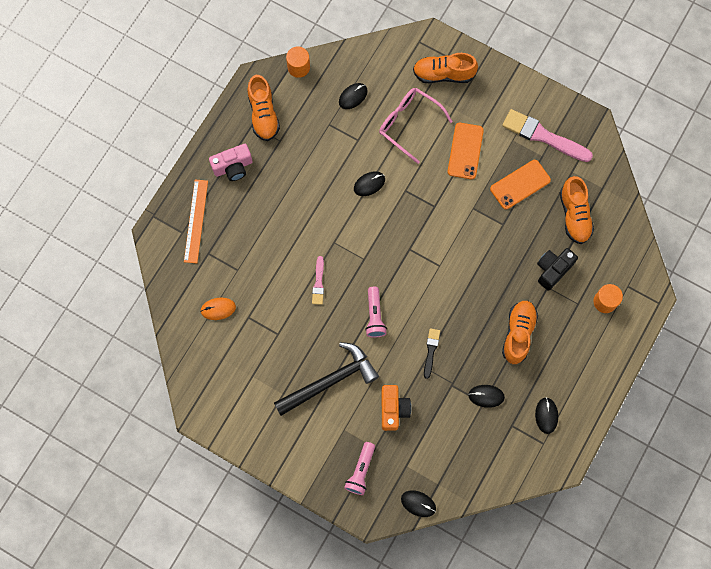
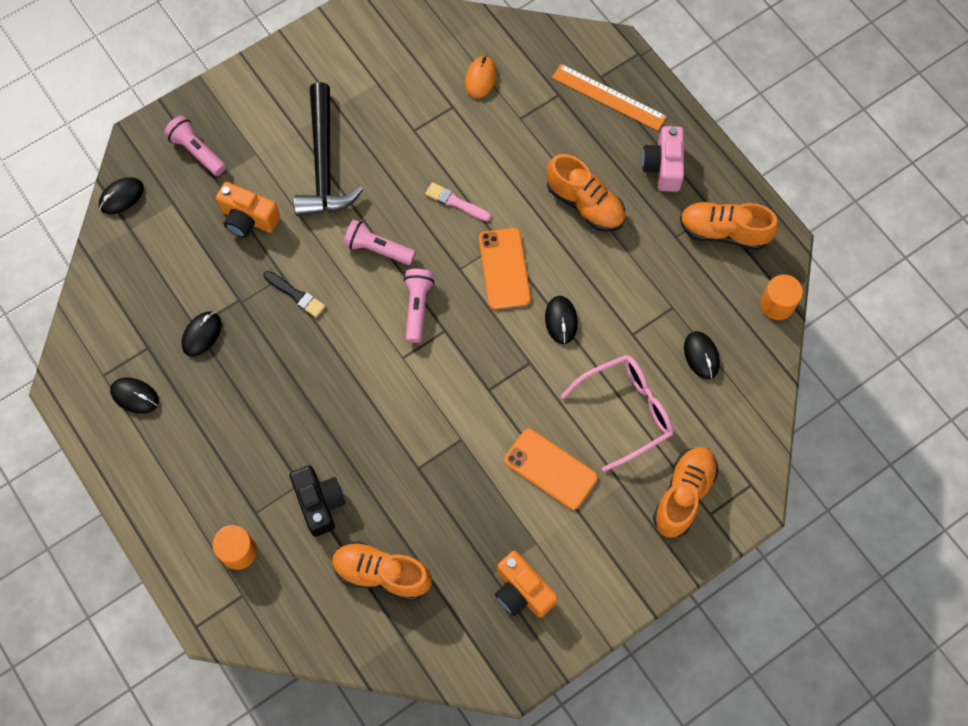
camera: 115 degrees right, 5 degrees down
orange phone [490,160,551,209] -> orange phone moved to [479,228,531,310]
pink brush [502,109,593,162] -> orange camera [495,551,558,618]
orange shoe [502,301,538,364] -> orange shoe moved to [547,154,625,232]
none -> pink flashlight [404,269,435,343]

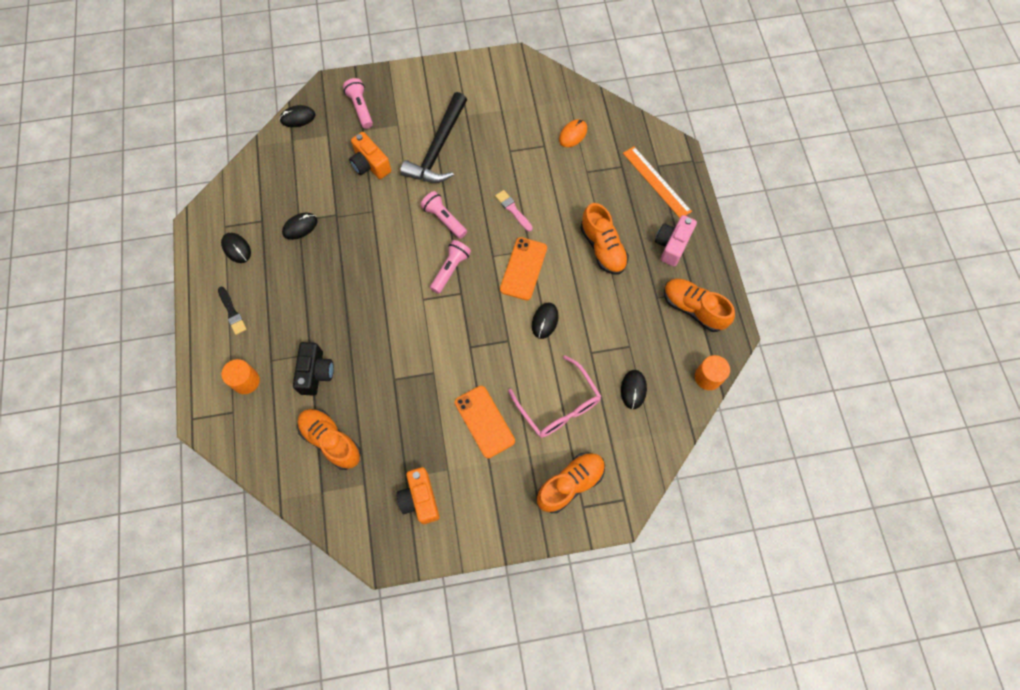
camera: 25 degrees right, 0 degrees up
black brush [264,271,326,318] -> black brush moved to [218,287,247,335]
pink glasses [561,355,673,472] -> pink glasses turned 60 degrees clockwise [508,355,602,438]

